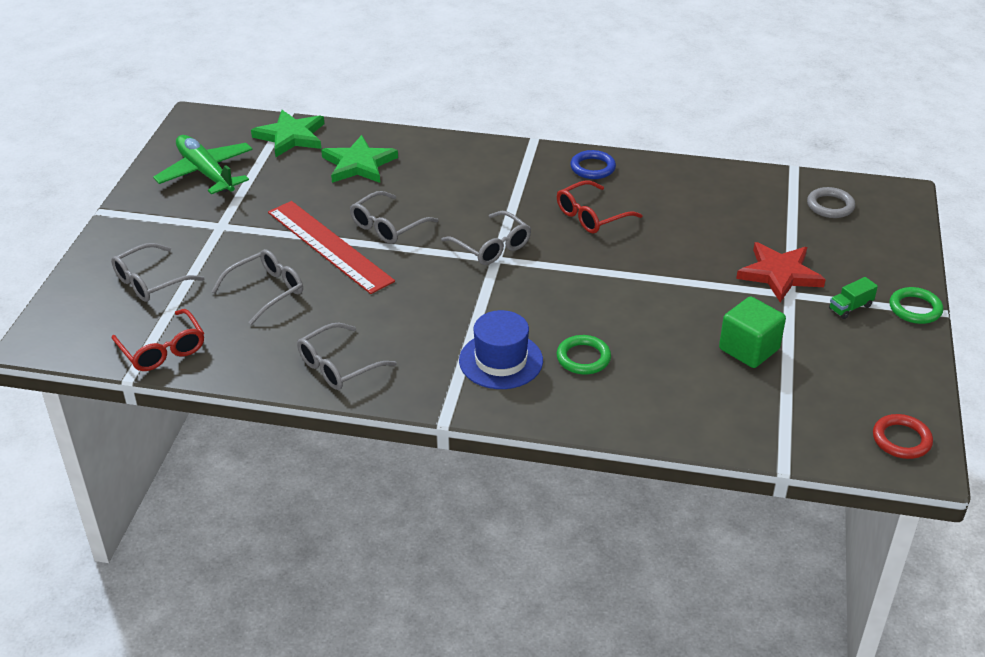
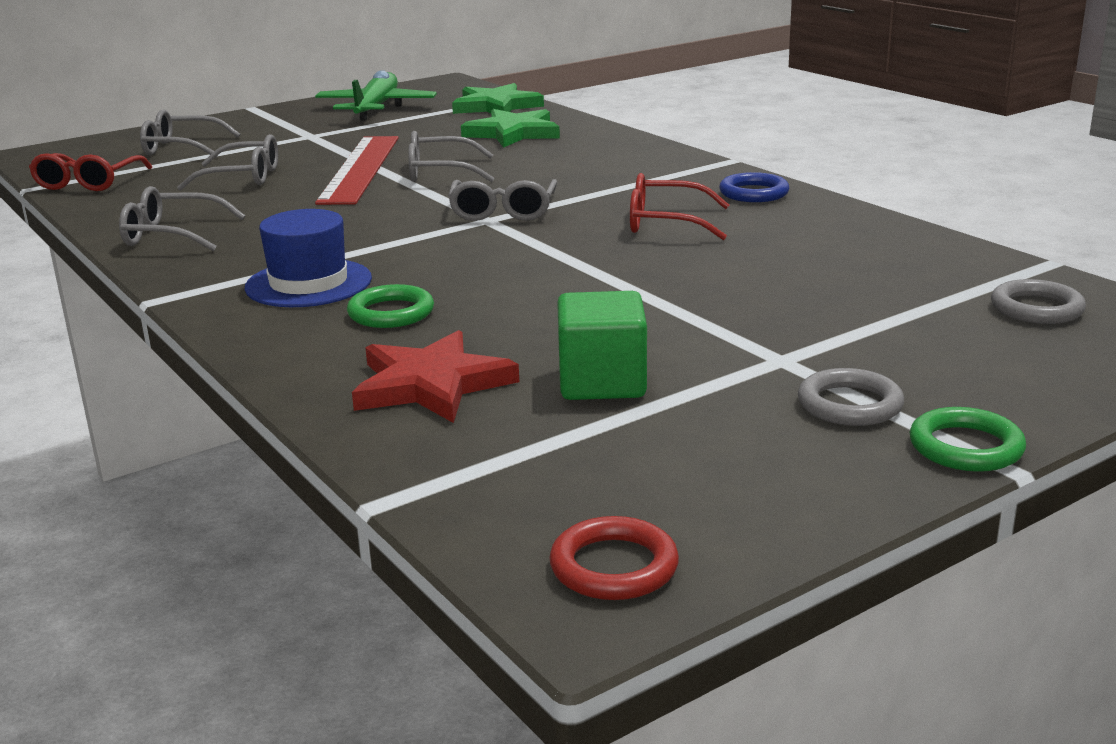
camera: 45 degrees right, 15 degrees down
red star [736,242,826,302] -> red star moved to [352,330,519,423]
green truck [829,277,878,319] -> grey ring [798,368,904,426]

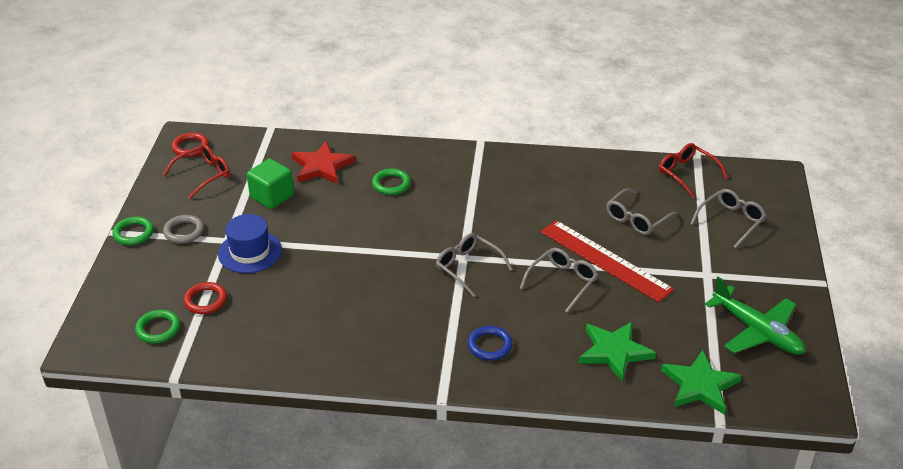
camera: 130 degrees right, 15 degrees up
grey glasses [119,186,246,251] -> none
blue hat [245,209,372,307] -> blue hat moved to [218,214,282,273]
red glasses [630,173,729,240] -> red glasses moved to [163,144,230,199]
blue ring [719,172,789,202] -> blue ring moved to [468,326,513,361]
grey ring [991,279,1086,324] -> green ring [135,310,180,343]
none -> red ring [183,282,227,314]

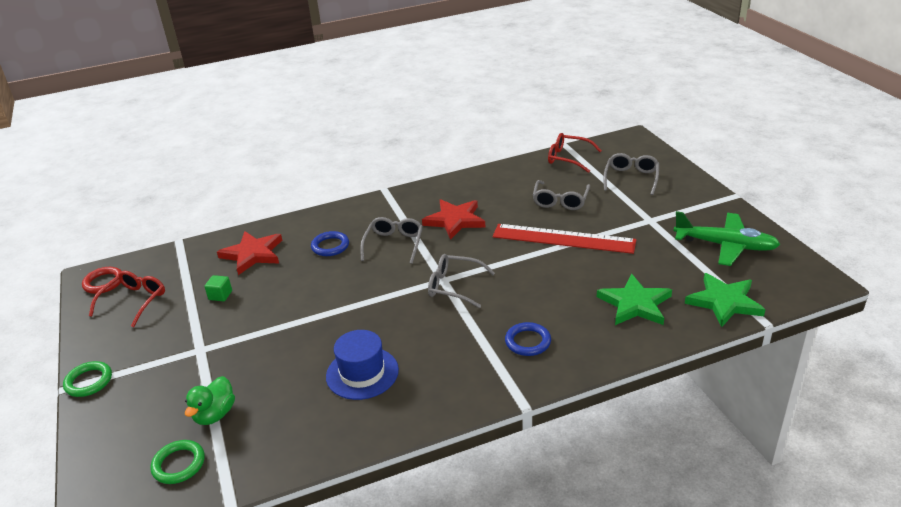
camera: 25 degrees left, 5 degrees down
grey ring [163,215,204,244] -> none
red ring [183,282,227,314] -> green duck [185,376,235,425]
blue hat [218,214,282,273] -> blue hat moved to [326,330,399,400]
green cube [247,158,294,209] -> green cube [204,275,232,302], size x0.54
green ring [372,168,411,195] -> blue ring [311,231,349,256]
grey glasses [520,248,598,313] -> grey glasses moved to [360,217,423,264]
none -> red star [422,200,486,240]

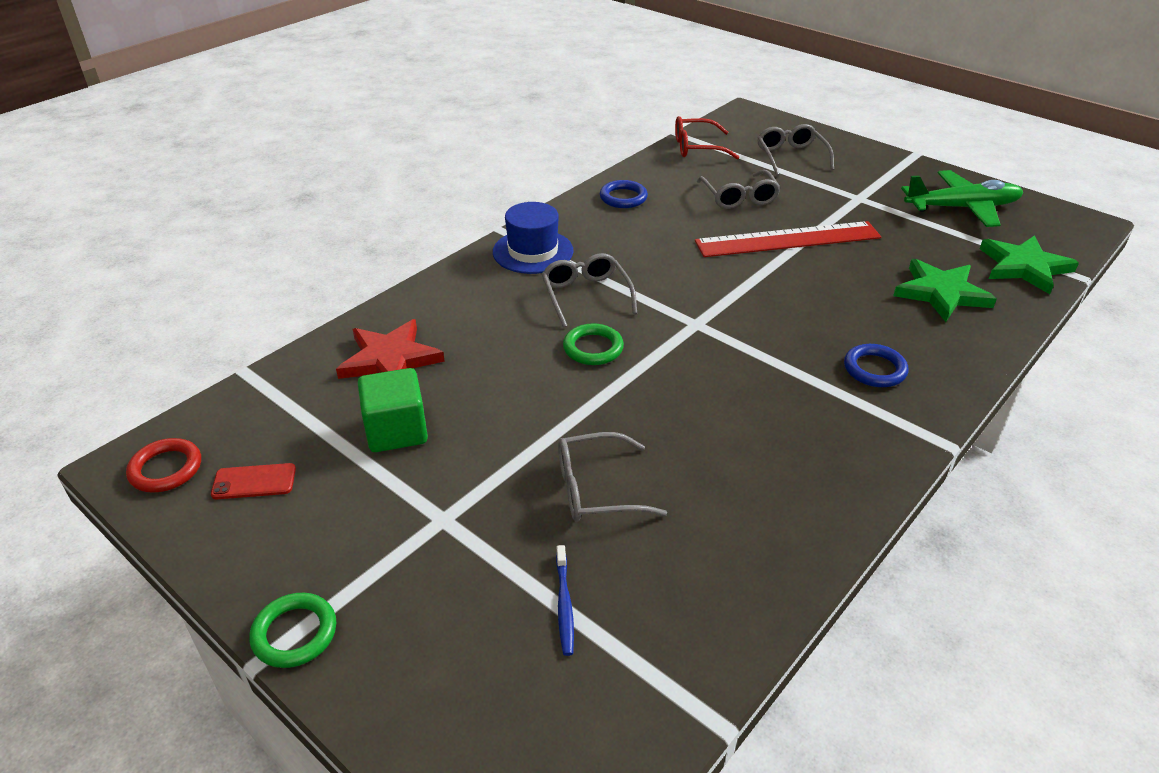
camera: 30 degrees left, 5 degrees up
red glasses [89,271,165,328] -> red phone [211,463,296,499]
green ring [150,440,205,484] -> green ring moved to [563,323,624,365]
green duck [185,376,235,425] -> blue toothbrush [556,545,574,656]
green cube [204,275,232,302] -> green cube [358,368,428,452], size x1.86
blue ring [311,231,349,256] -> blue ring moved to [600,180,648,208]
blue hat [326,330,399,400] -> blue hat moved to [493,202,574,274]
red star [422,200,486,240] -> none
grey glasses [428,254,495,308] -> grey glasses moved to [558,432,667,522]

